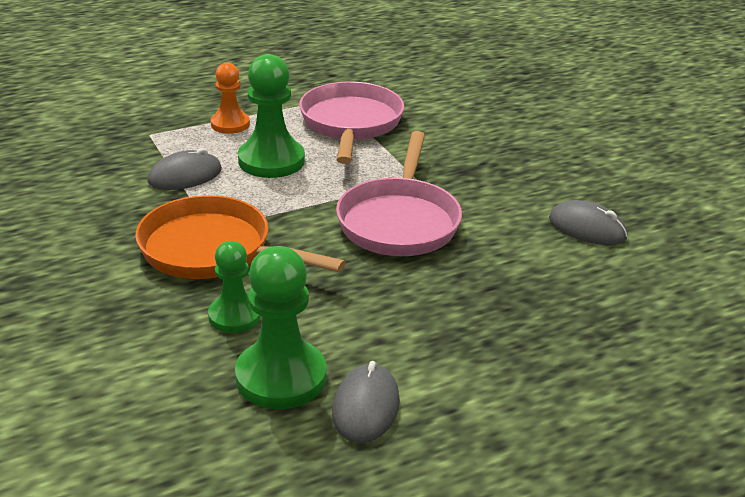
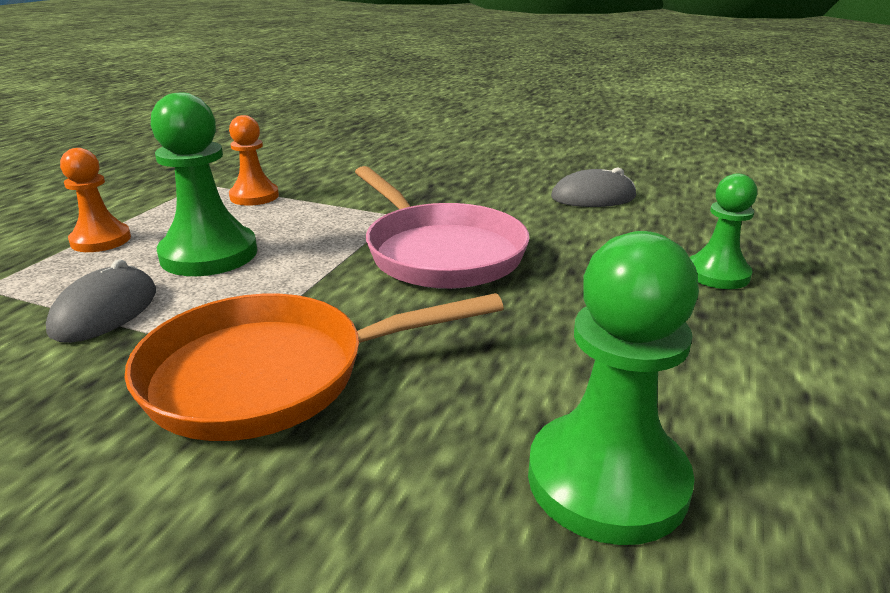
camera: 40 degrees left, 5 degrees down
green pawn [208,241,261,333] -> green pawn moved to [690,173,757,289]
pink pan [299,82,404,164] -> orange pawn [229,115,279,206]
grey mouse [332,361,400,443] -> none

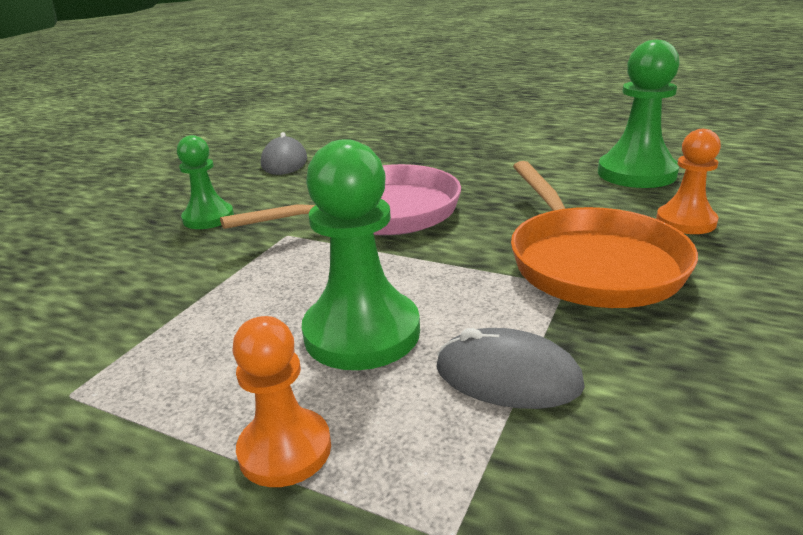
camera: 85 degrees left, 0 degrees up
orange pawn [229,115,279,206] -> orange pawn moved to [656,129,721,234]
green pawn [690,173,757,289] -> green pawn moved to [177,135,234,229]

